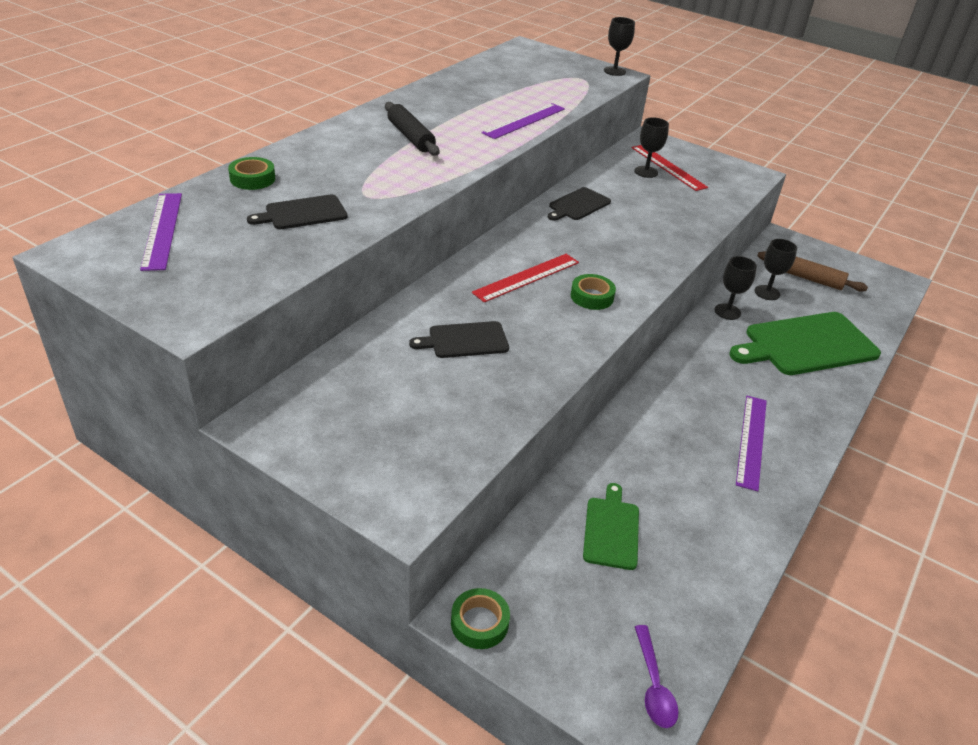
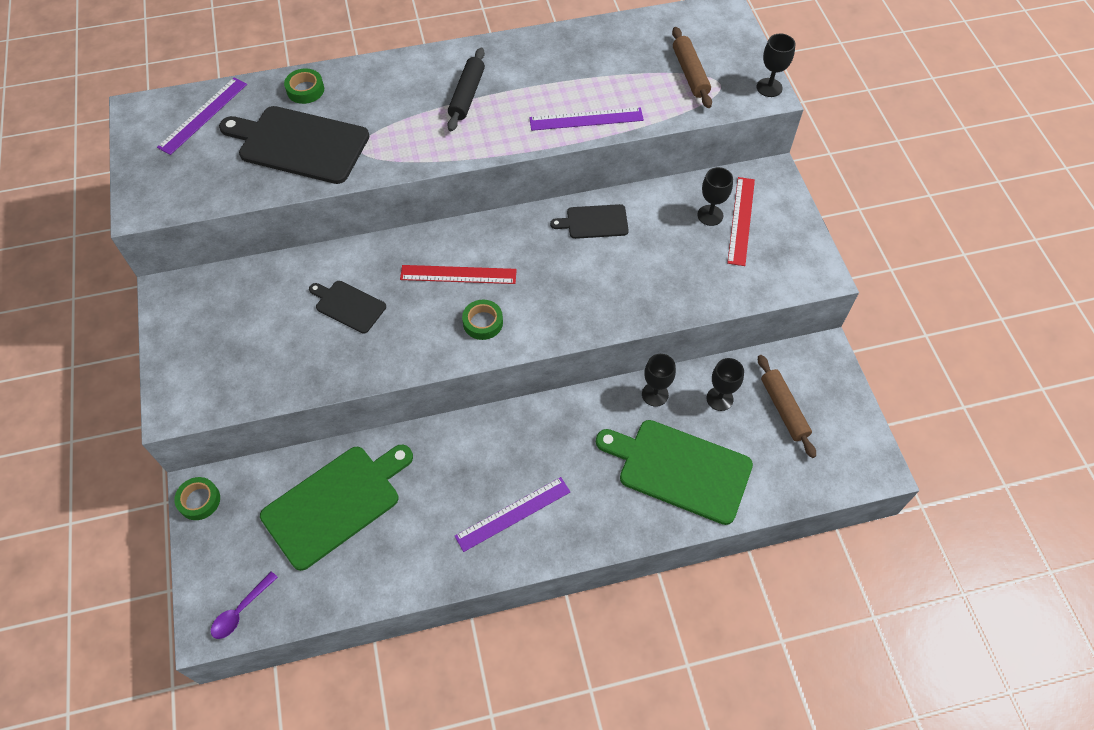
camera: 45 degrees right, 20 degrees up
black cutting board [247,195,347,229] -> black cutting board [219,106,369,184], size x1.88
green cutting board [583,483,639,570] -> green cutting board [260,445,413,571], size x1.88
none -> brown rolling pin [672,27,712,108]

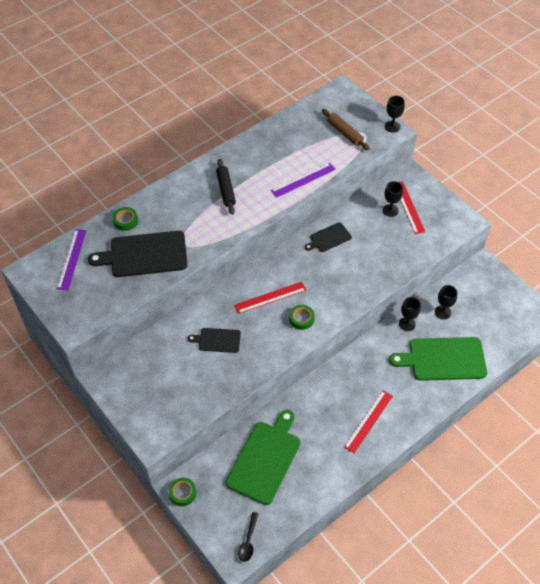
camera: 25 degrees left, 5 degrees down
purple spoon [211,571,278,639] -> black spoon [238,512,258,562]
purple ruler [455,477,570,552] -> red ruler [344,391,393,453]
brown rolling pin [758,355,816,458] -> none

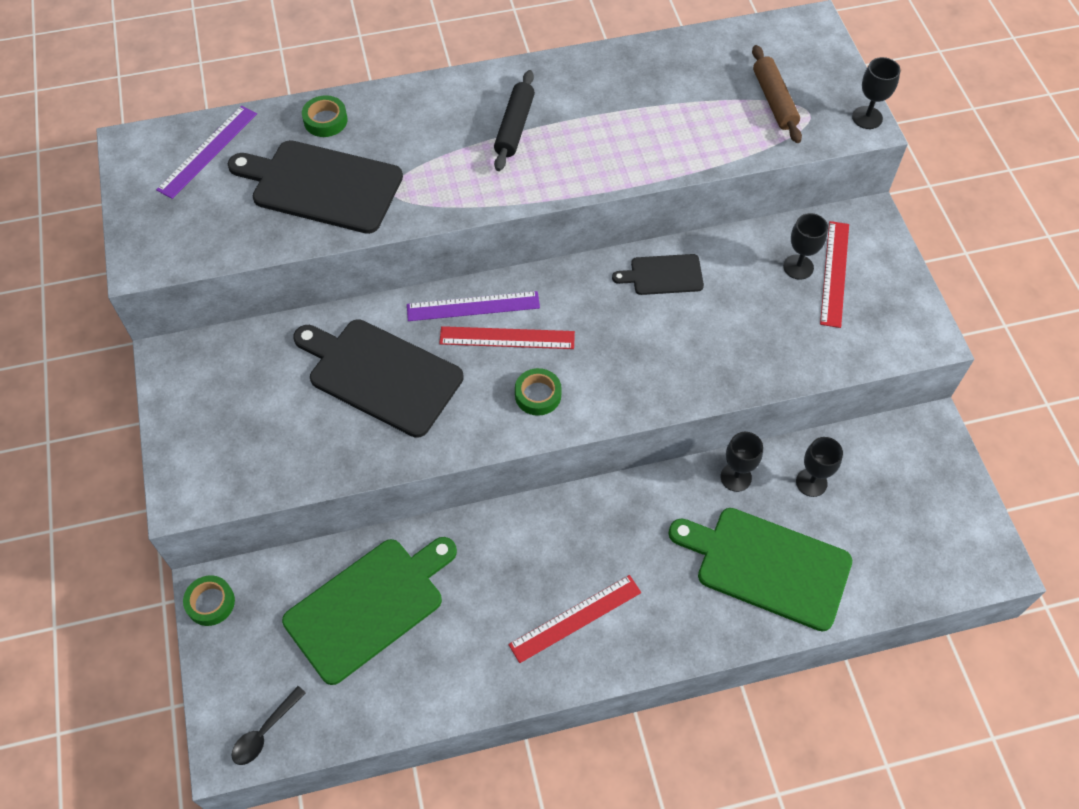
camera: 25 degrees right, 5 degrees up
black cutting board [188,328,241,353] -> black cutting board [293,319,464,438], size x1.88
purple ruler [271,163,336,198] -> purple ruler moved to [407,291,540,321]

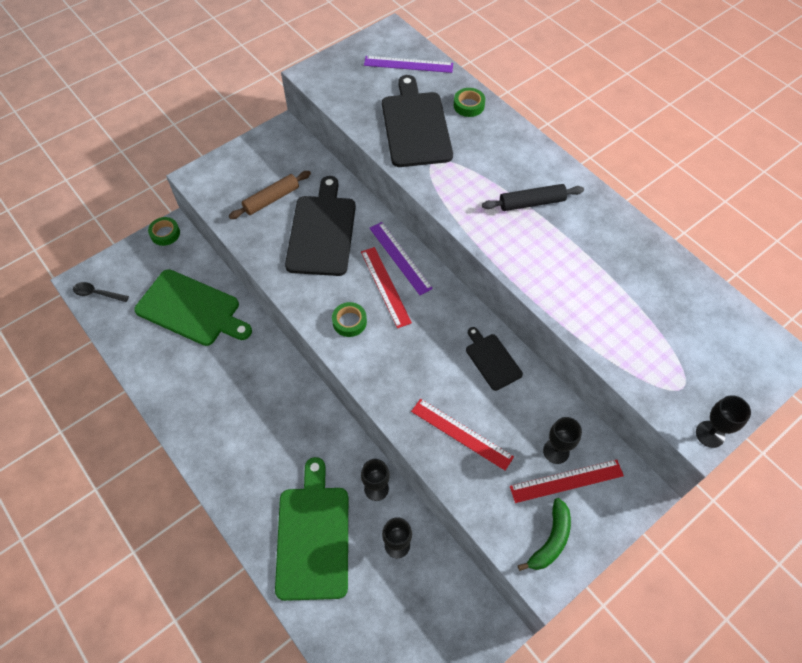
camera: 65 degrees right, 0 degrees up
red ruler [508,575,641,663] -> red ruler moved to [411,399,514,471]
brown rolling pin [752,45,802,143] -> brown rolling pin moved to [229,171,311,219]
none -> green banana [518,498,571,571]

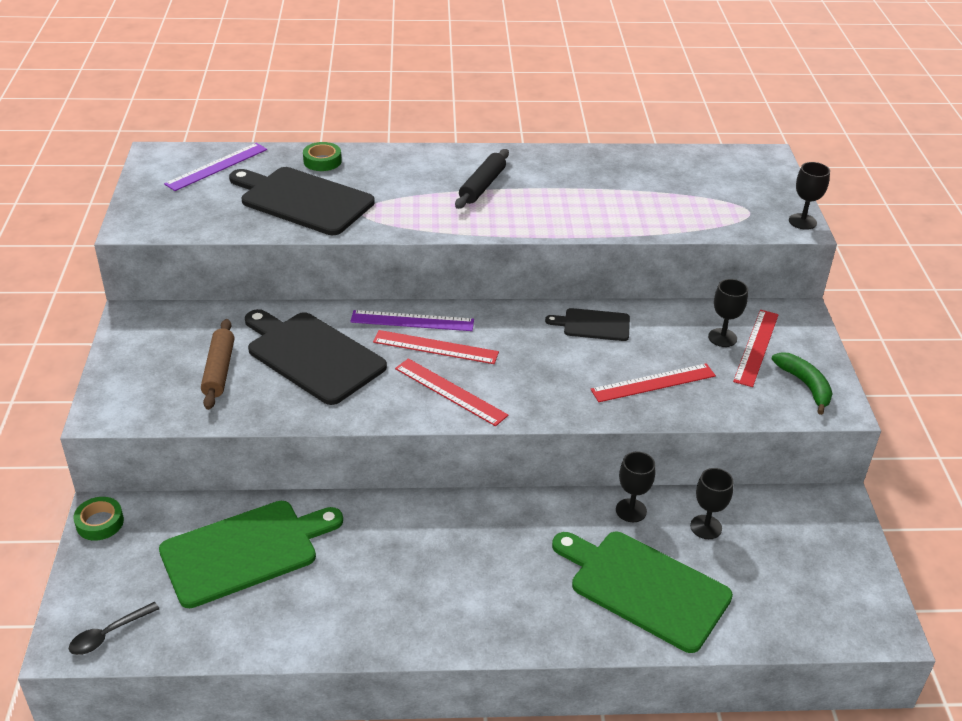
camera: 55 degrees left, 20 degrees down
green tape [332,302,367,337] -> red ruler [395,358,508,426]

